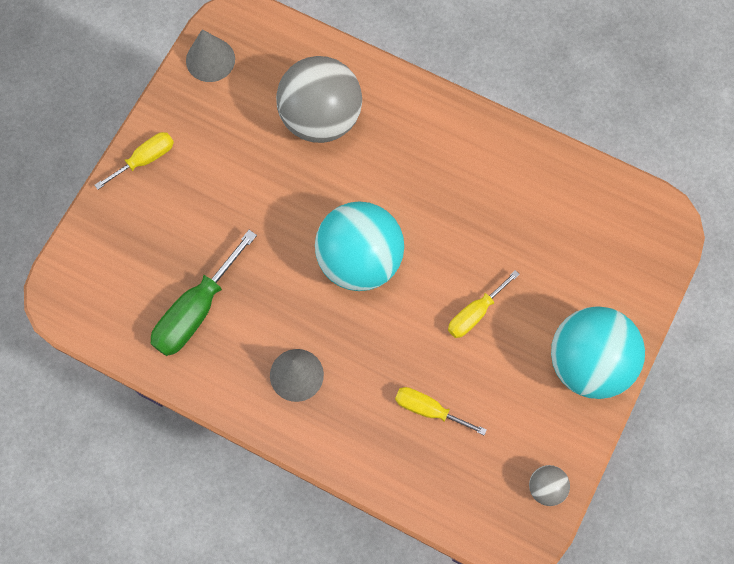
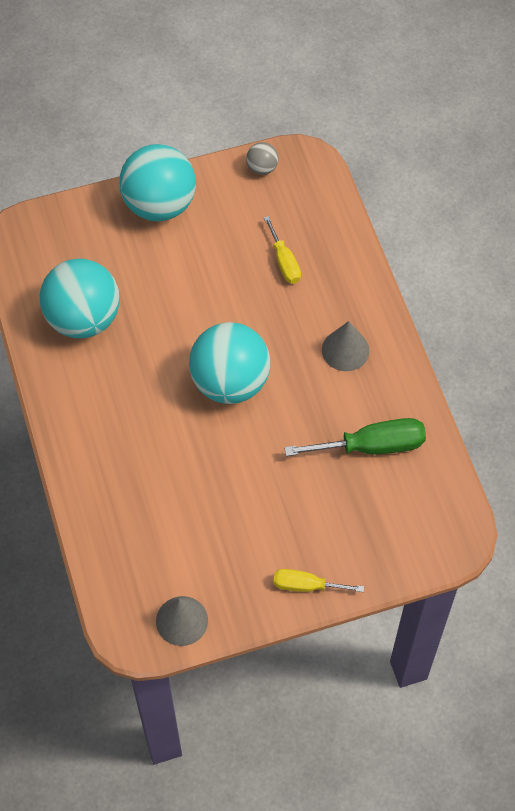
camera: 135 degrees left, 10 degrees down
grey ball [276,56,362,143] -> none
yellow screwdriver [448,270,520,338] -> none
none -> turquoise ball [40,259,120,338]

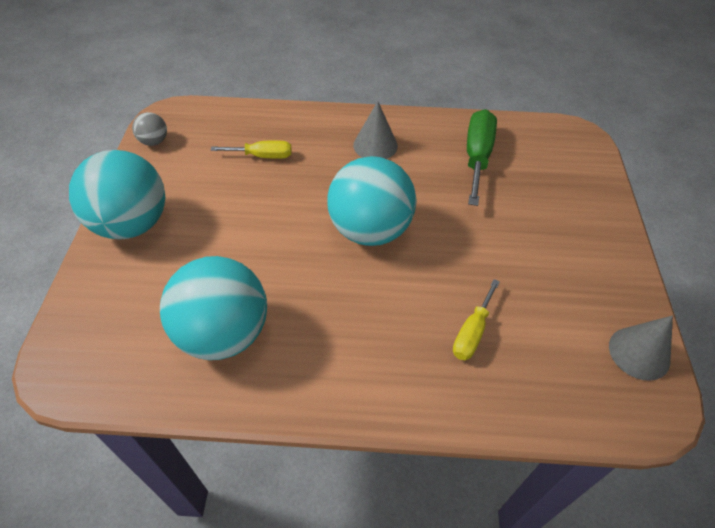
camera: 70 degrees left, 10 degrees down
yellow screwdriver [273,569,364,592] -> yellow screwdriver moved to [453,279,500,360]

